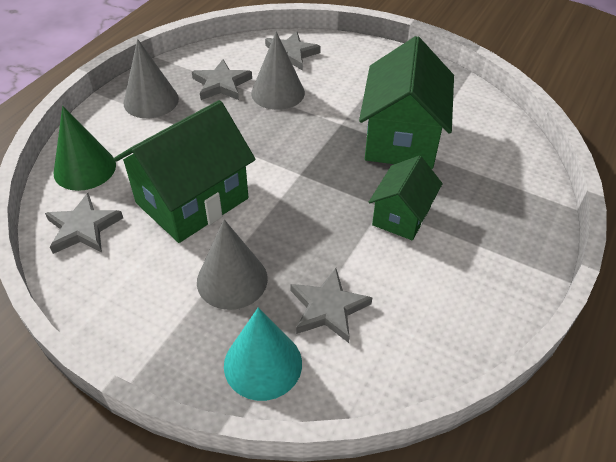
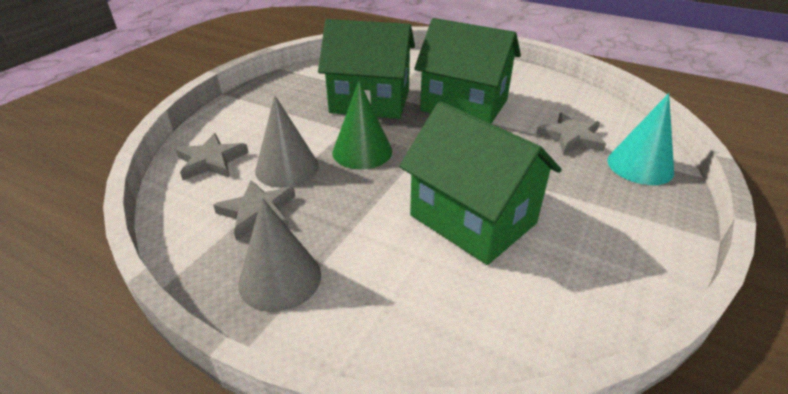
camera: 90 degrees left, 10 degrees down
grey star [45,193,123,254] -> none
green cone [53,106,116,191] -> green cone moved to [332,81,392,169]
grey cone [197,219,268,310] -> none
green house [369,156,443,240] -> green house [414,18,521,124], size x1.72

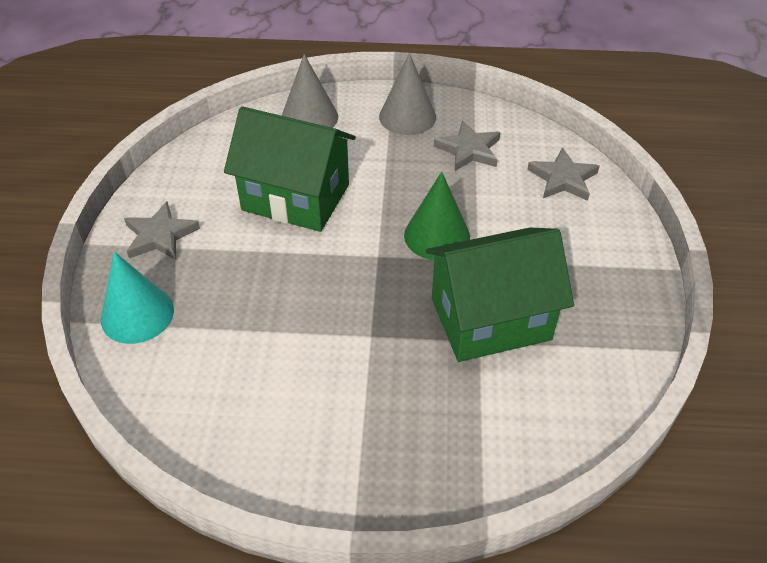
camera: 155 degrees right, 10 degrees up
grey cone [255,95,319,188] -> grey cone moved to [282,54,338,128]
green house [414,18,521,124] -> none
grey star [536,112,606,155] -> grey star moved to [124,201,200,260]

